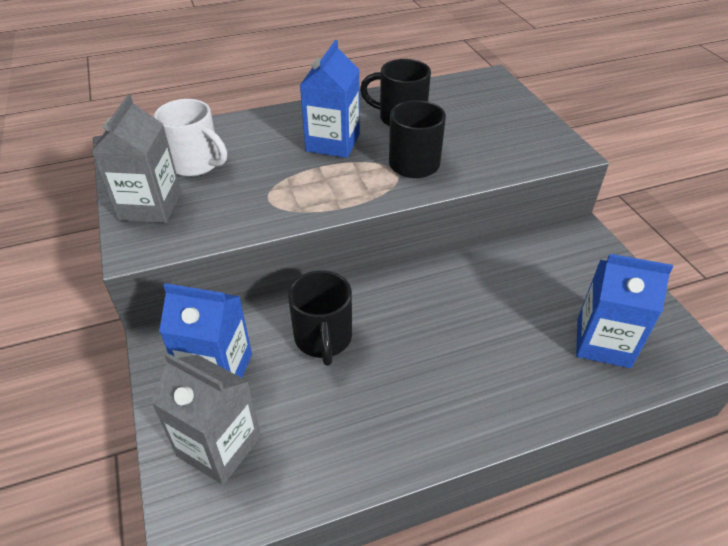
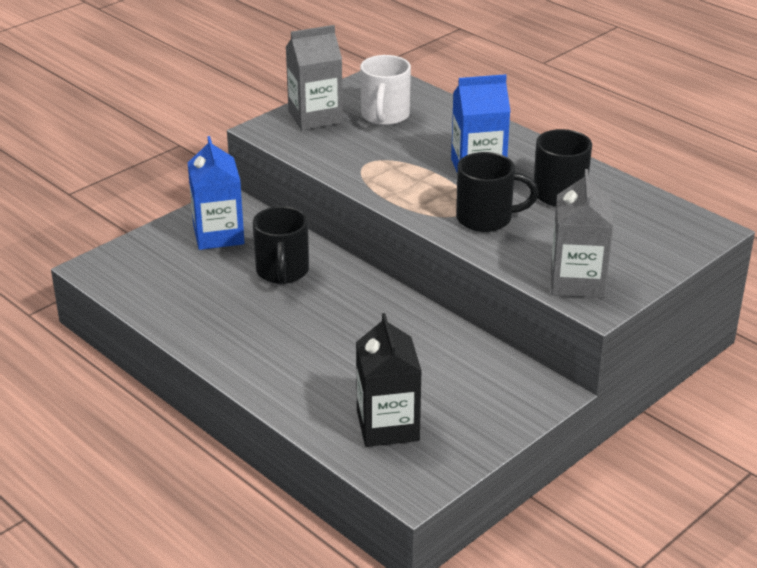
camera: 65 degrees right, 10 degrees down
grey carton [151,353,261,485] -> grey carton moved to [551,169,613,298]
black mug [288,270,352,366] -> black mug turned 60 degrees counterclockwise [253,206,309,284]
blue carton [576,254,673,368] -> black carton [356,313,422,447]

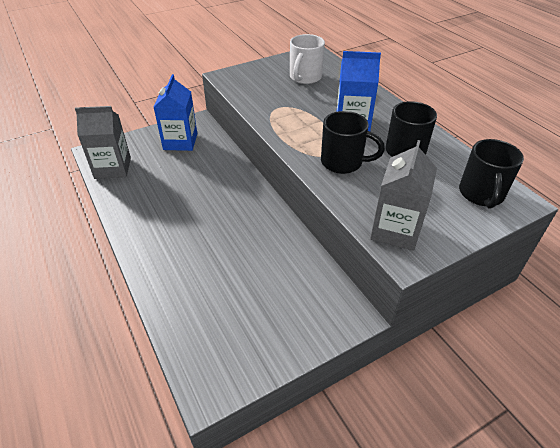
camera: 15 degrees right, 10 degrees up
black mug [253,206,309,284] -> black mug moved to [459,139,524,209]
grey carton [286,25,343,130] -> grey carton moved to [75,106,131,179]
black carton [356,313,422,447] -> none

